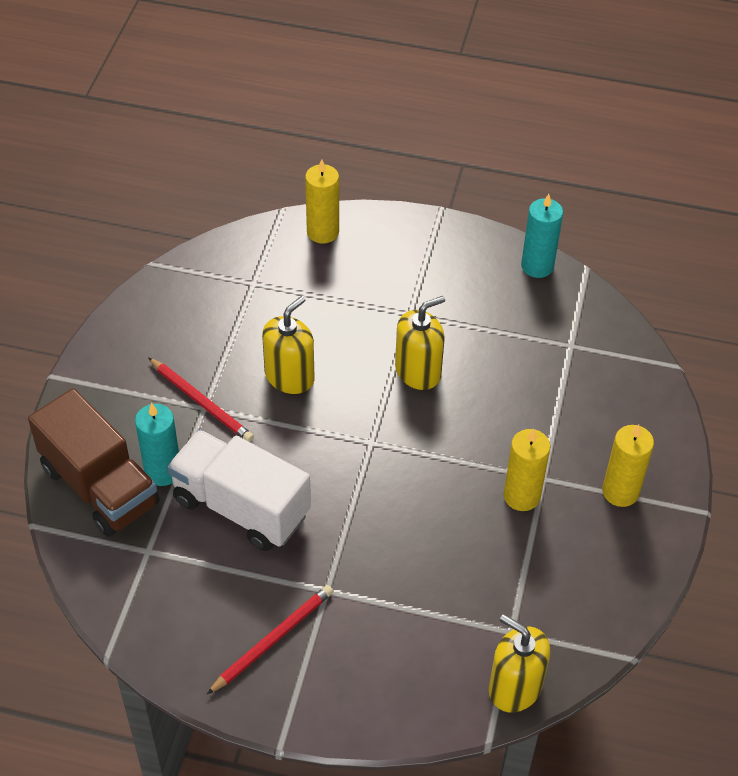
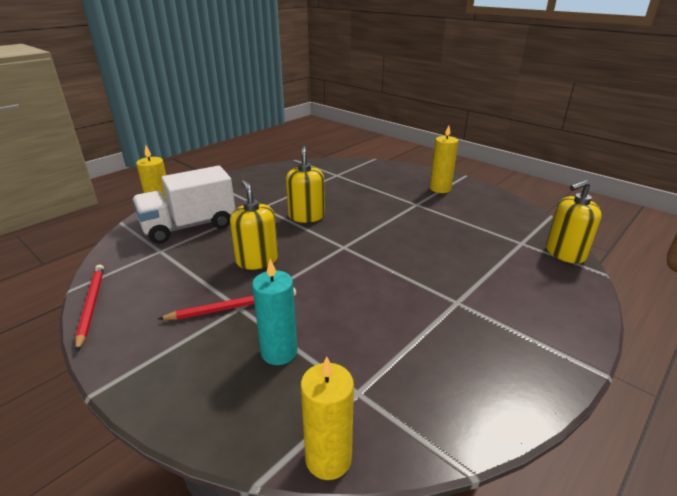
camera: 60 degrees left, 20 degrees down
brown truck [28,388,160,537] -> none
white truck [167,430,311,551] -> white truck moved to [132,166,235,244]
red pencil [207,585,333,694] -> red pencil moved to [75,265,104,351]
yellow candle [504,429,551,511] -> yellow candle moved to [301,356,354,480]
turquoise candle [521,194,563,278] -> none

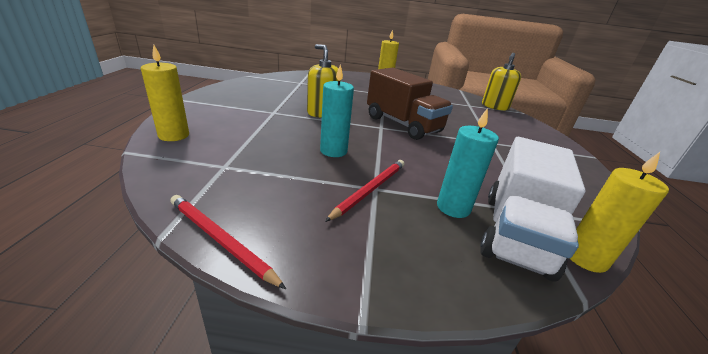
camera: 40 degrees left, 0 degrees up
white truck [132,166,235,244] -> white truck moved to [480,137,586,281]
yellow soap dispenser [230,180,278,270] -> turquoise candle [320,64,354,157]
none -> brown truck [367,67,453,140]

